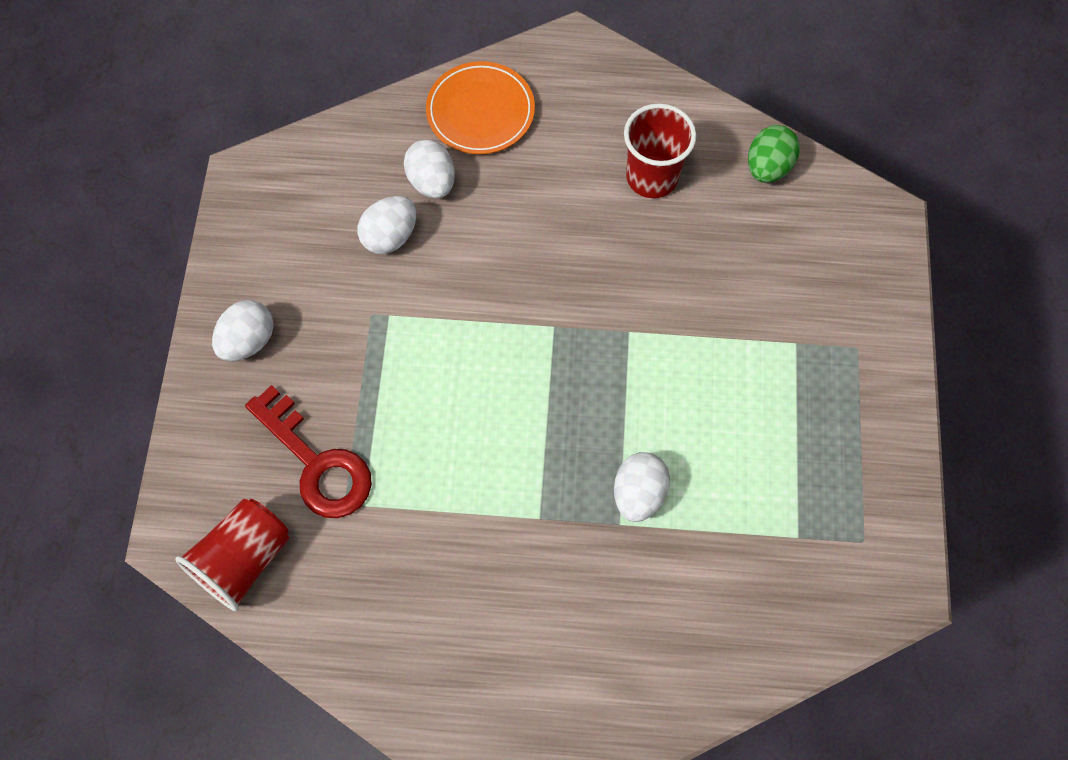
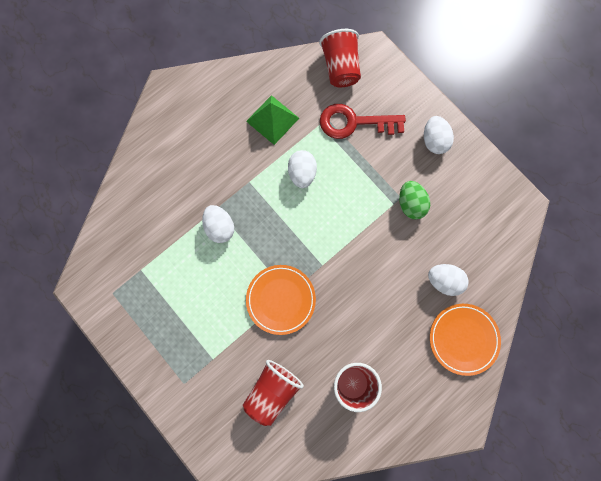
camera: 135 degrees right, 10 degrees up
white egg [357,196,417,254] -> white egg moved to [288,150,317,188]
green egg [748,125,800,183] -> green egg moved to [399,181,430,219]
none -> red cup [243,360,304,426]
none -> green pyramid [246,95,299,145]
none -> orange plate [246,265,316,335]

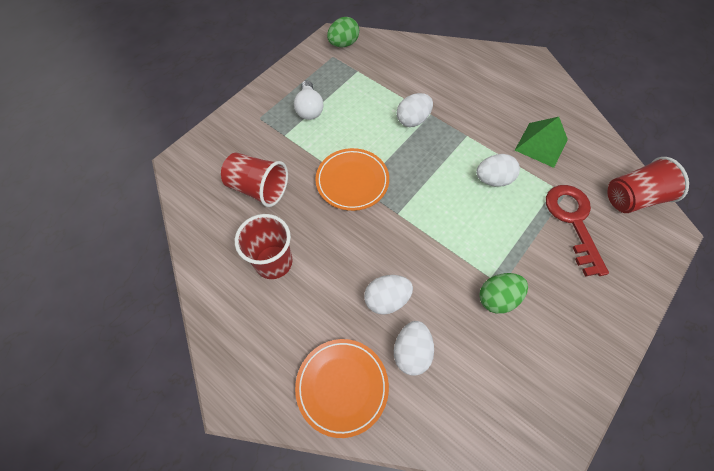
camera: 80 degrees right, 15 degrees down
white egg [424,116,454,154] -> white egg moved to [364,275,413,315]
none -> white light bulb [294,80,323,120]
none -> green egg [327,17,359,47]

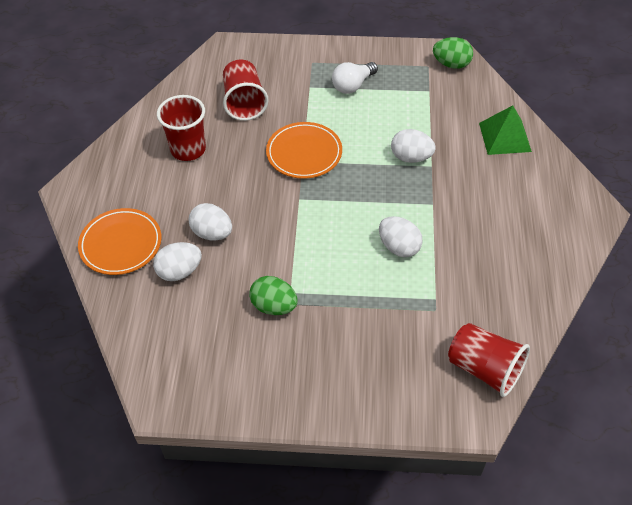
camera: 55 degrees right, 10 degrees down
green pyramid [515,117,568,168] -> green pyramid moved to [479,105,532,155]
red key [546,185,609,277] -> none

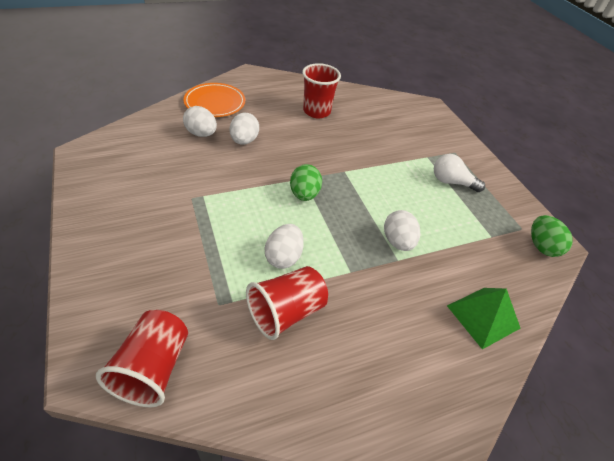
camera: 60 degrees right, 5 degrees down
red cup [223,59,269,121] -> red cup moved to [246,266,328,340]
green egg [249,276,298,315] -> green egg moved to [290,164,322,201]
orange plate [266,122,342,179] -> none

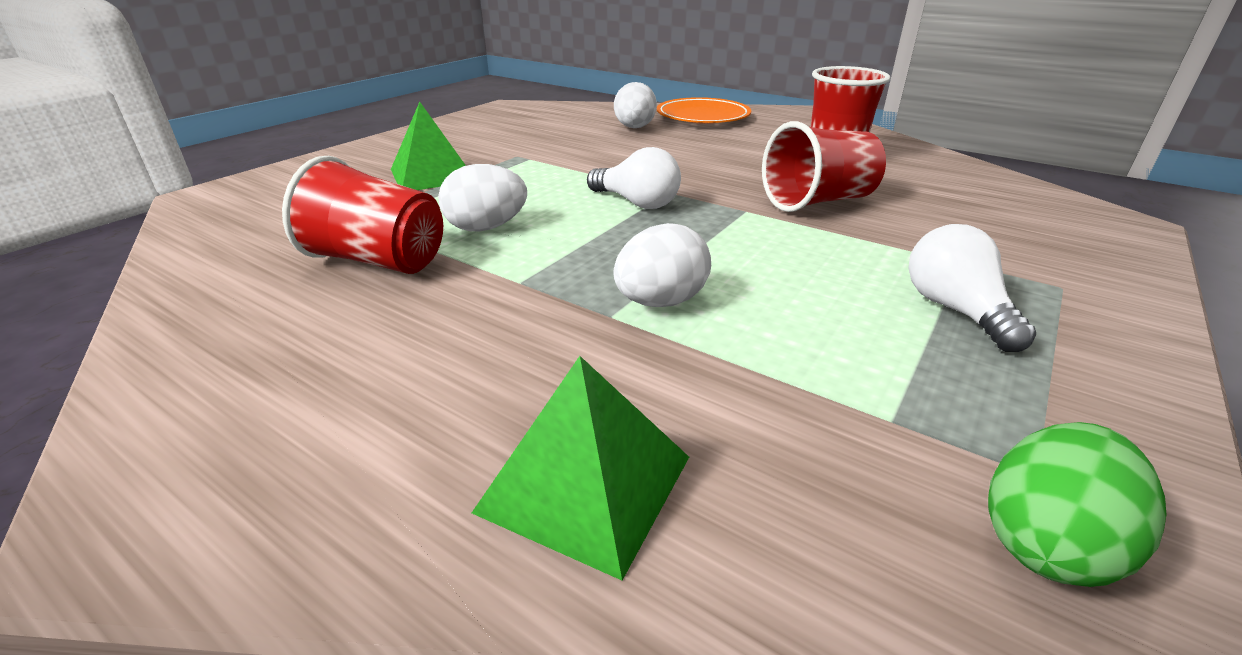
camera: 60 degrees right, 15 degrees down
red cup [96,310,188,407] -> red cup moved to [762,121,886,212]
white egg [230,113,259,145] -> none
green egg [290,164,322,201] -> white light bulb [587,147,681,209]
none -> green pyramid [391,102,466,190]

